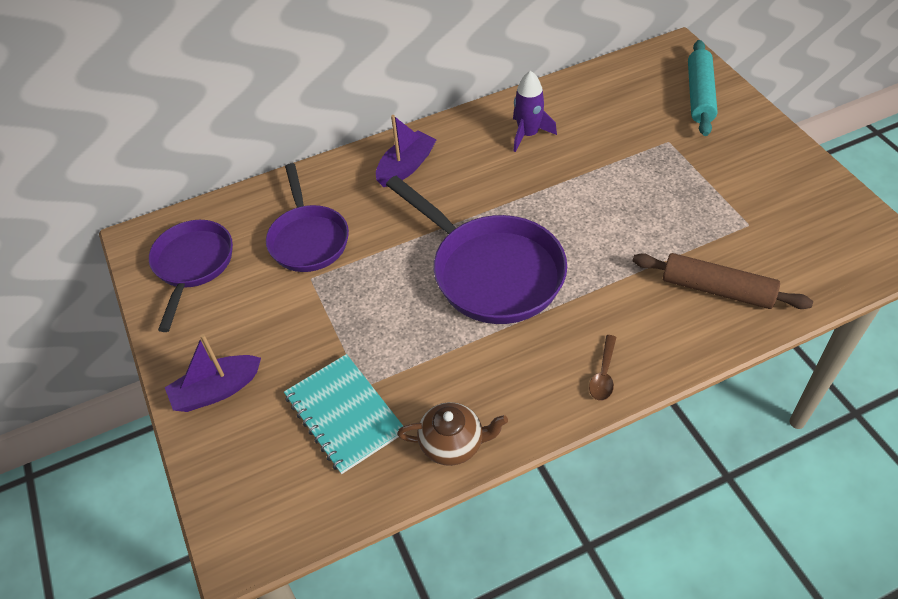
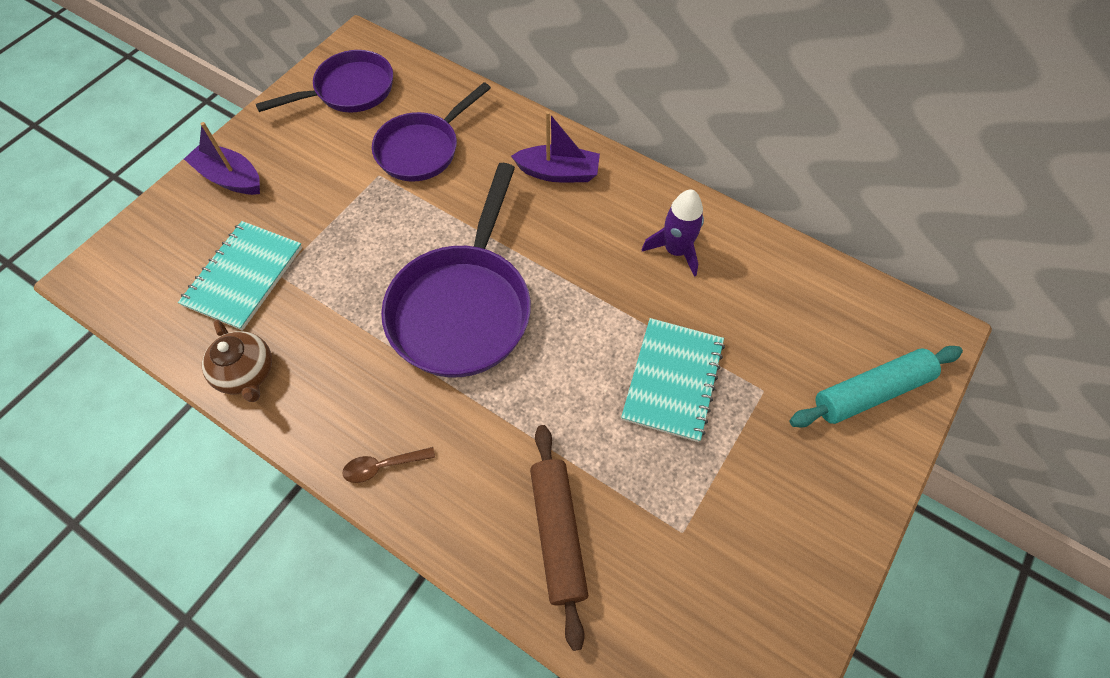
camera: 55 degrees right, 10 degrees up
none -> turquoise notebook [621,318,725,442]

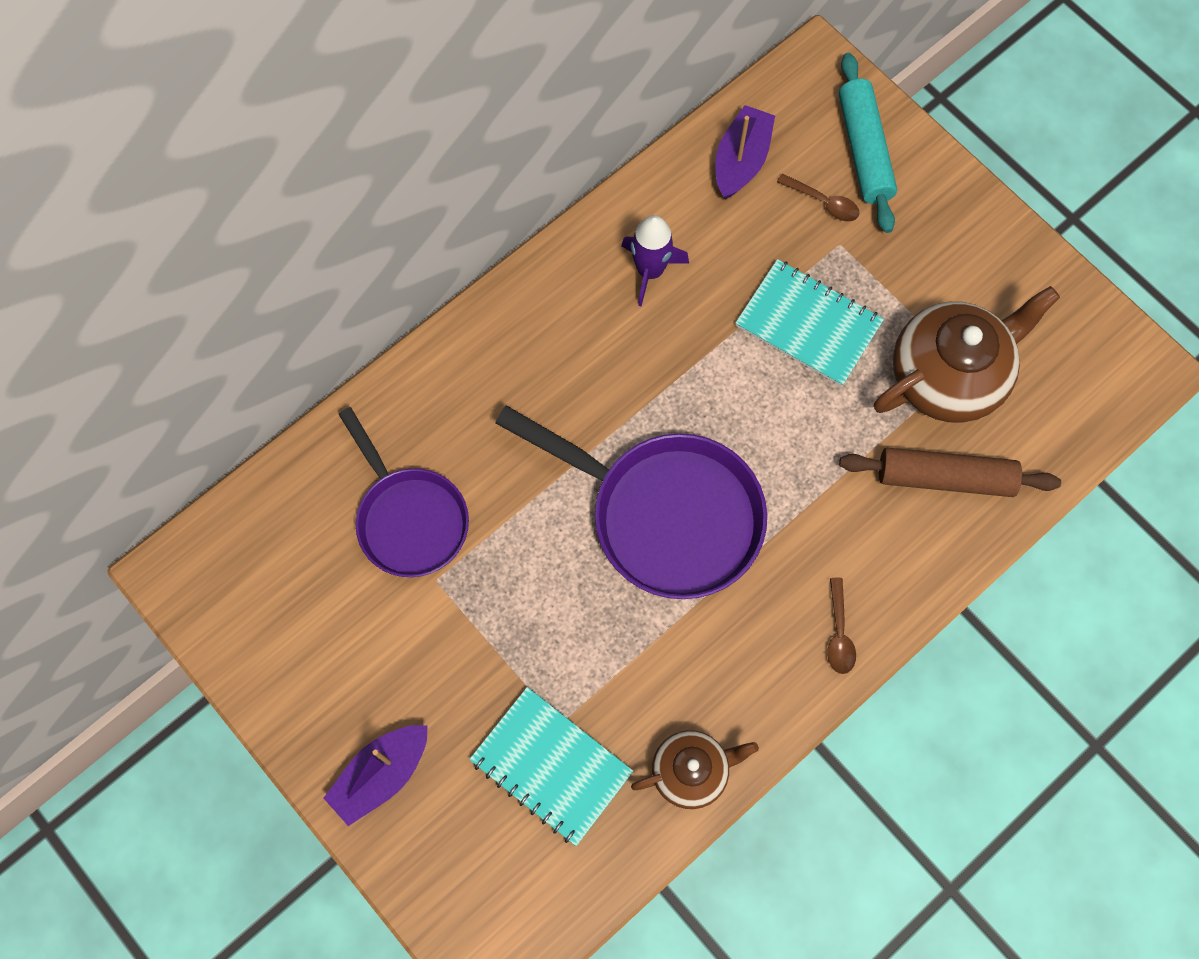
camera: 75 degrees left, 10 degrees up
purple pan [256,50,393,113] -> none
purple boat [511,111,600,182] -> purple boat moved to [715,105,775,199]
none -> brown spoon [777,173,860,222]
none -> brown teapot [874,286,1060,423]

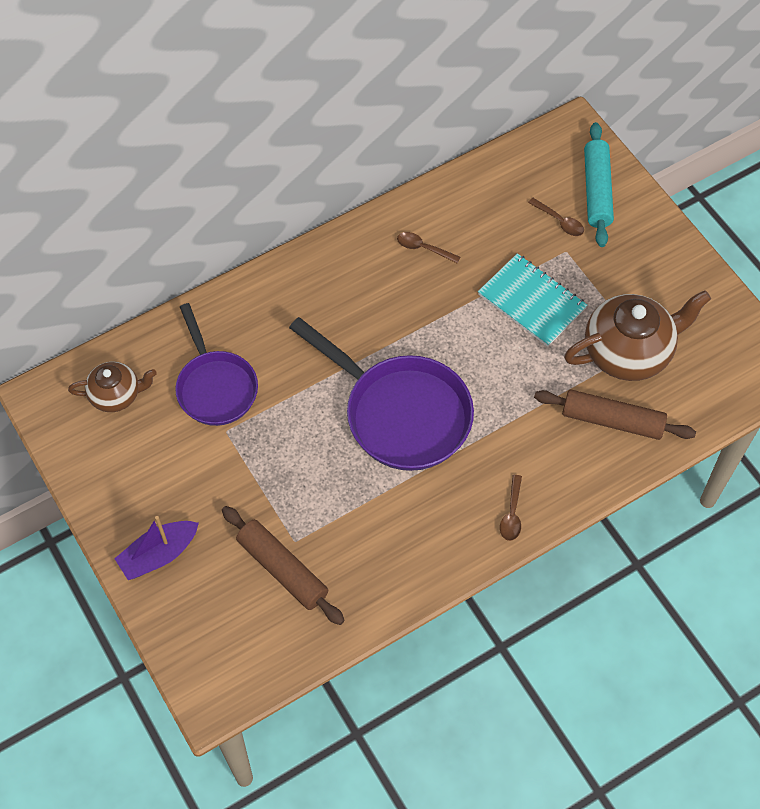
camera: 10 degrees right, 10 degrees down
turquoise notebook [469,687,633,846] -> brown rolling pin [222,506,345,625]
purple rocket [621,215,689,306] -> brown spoon [397,232,460,263]
brown teapot [631,730,759,809] -> brown teapot moved to [68,362,157,412]
purple boat [715,105,775,199] -> none

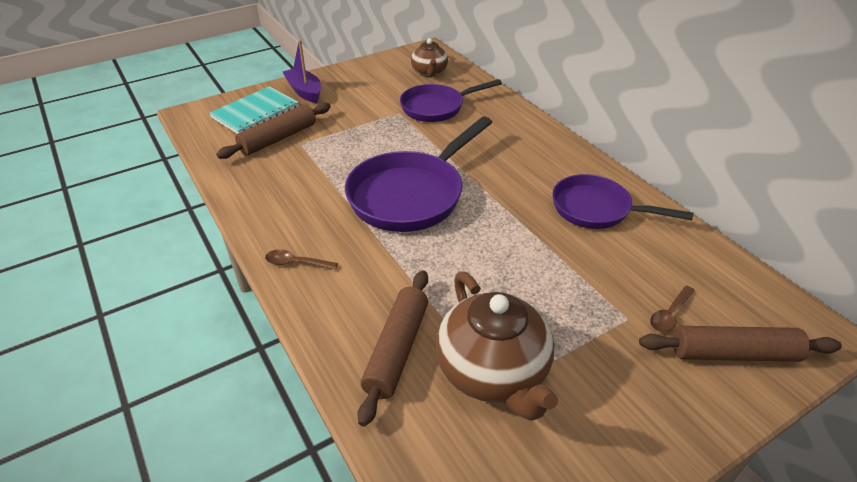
camera: 90 degrees right, 20 degrees down
brown spoon [397,232,460,263] -> purple pan [552,174,693,229]
turquoise notebook [478,253,588,347] -> turquoise notebook moved to [209,86,299,134]
turquoise rolling pin [584,122,614,247] -> brown rolling pin [639,326,842,362]

